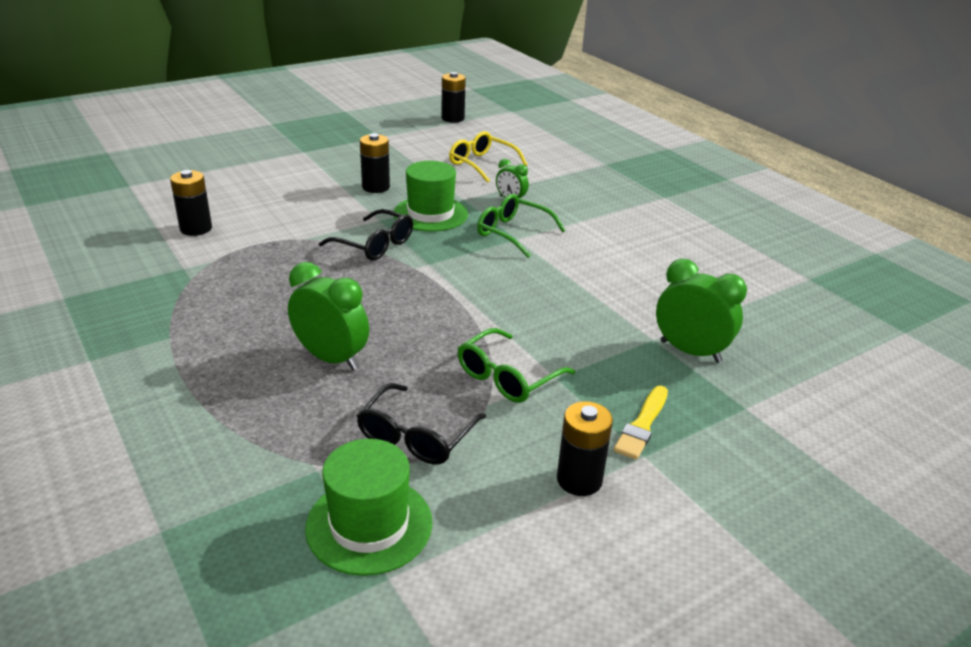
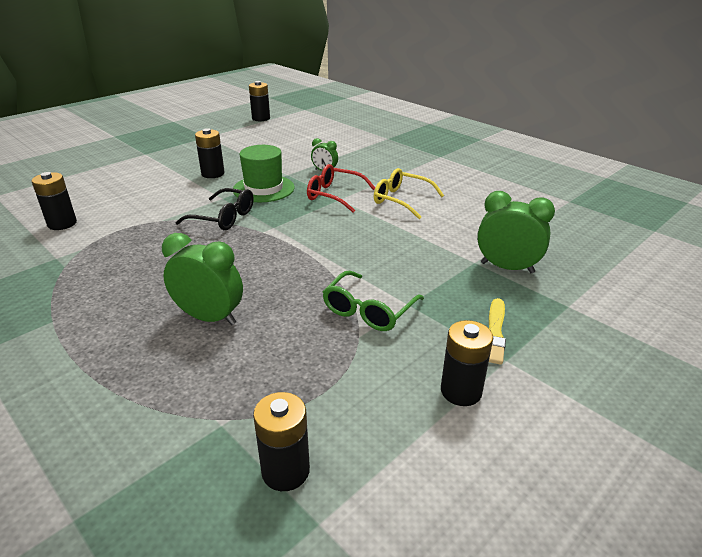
camera: 10 degrees left, 0 degrees up
green hat [305,439,432,576] -> black battery [253,392,310,491]
black glasses [357,383,486,465] -> none
yellow glasses [449,131,528,183] -> yellow glasses moved to [374,168,444,219]
green glasses [477,194,566,258] -> red glasses [307,164,375,213]

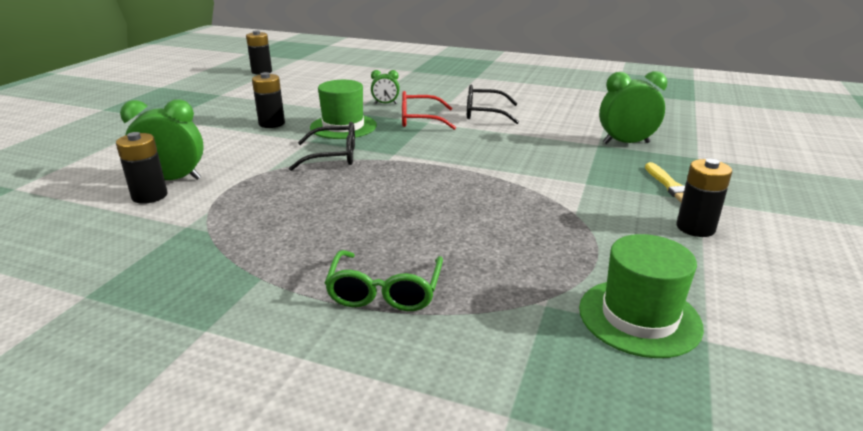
camera: 25 degrees left, 5 degrees down
green clock [162,233,243,325] -> green clock moved to [120,99,204,180]
black battery [253,392,310,491] -> green hat [579,234,704,358]
green glasses [323,271,424,331] -> green glasses moved to [325,250,443,311]
yellow glasses [374,168,444,219] -> black glasses [467,85,519,124]

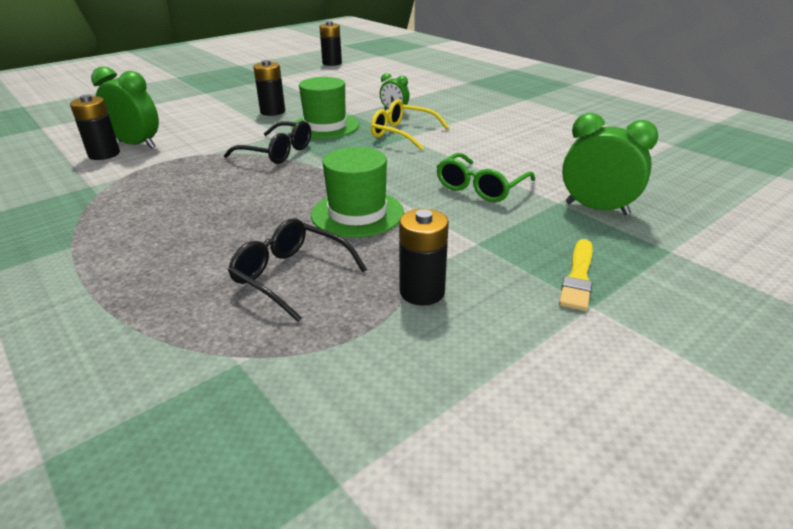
camera: 30 degrees right, 5 degrees up
green glasses [325,250,443,311] -> green glasses moved to [436,153,536,202]
red glasses [402,91,456,130] -> yellow glasses [371,99,449,150]
black glasses [467,85,519,124] -> black glasses moved to [228,219,367,322]
green hat [579,234,704,358] -> green hat moved to [311,147,404,238]
black battery [676,159,732,237] -> black battery moved to [399,209,449,306]

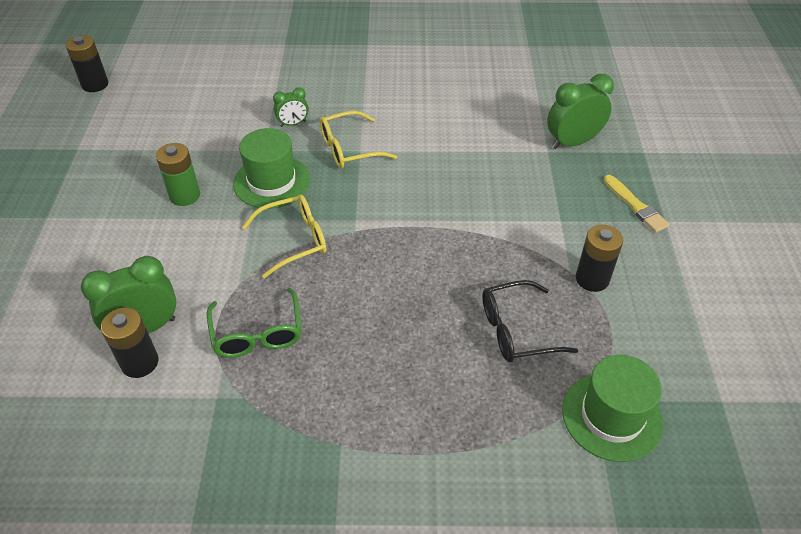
camera: 50 degrees left, 15 degrees up
black glasses [224,121,311,164] -> yellow glasses [242,195,327,278]
black battery [253,60,285,116] -> green battery [156,143,200,206]
green hat [311,147,404,238] -> green hat moved to [562,355,664,462]
green glasses [436,153,536,202] -> green glasses moved to [207,287,301,358]

